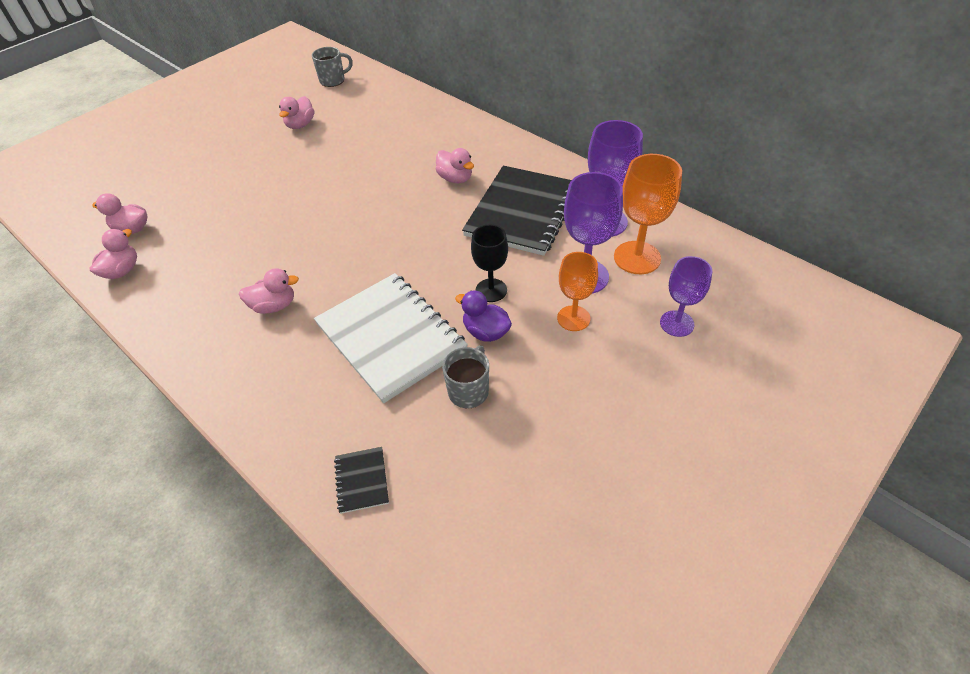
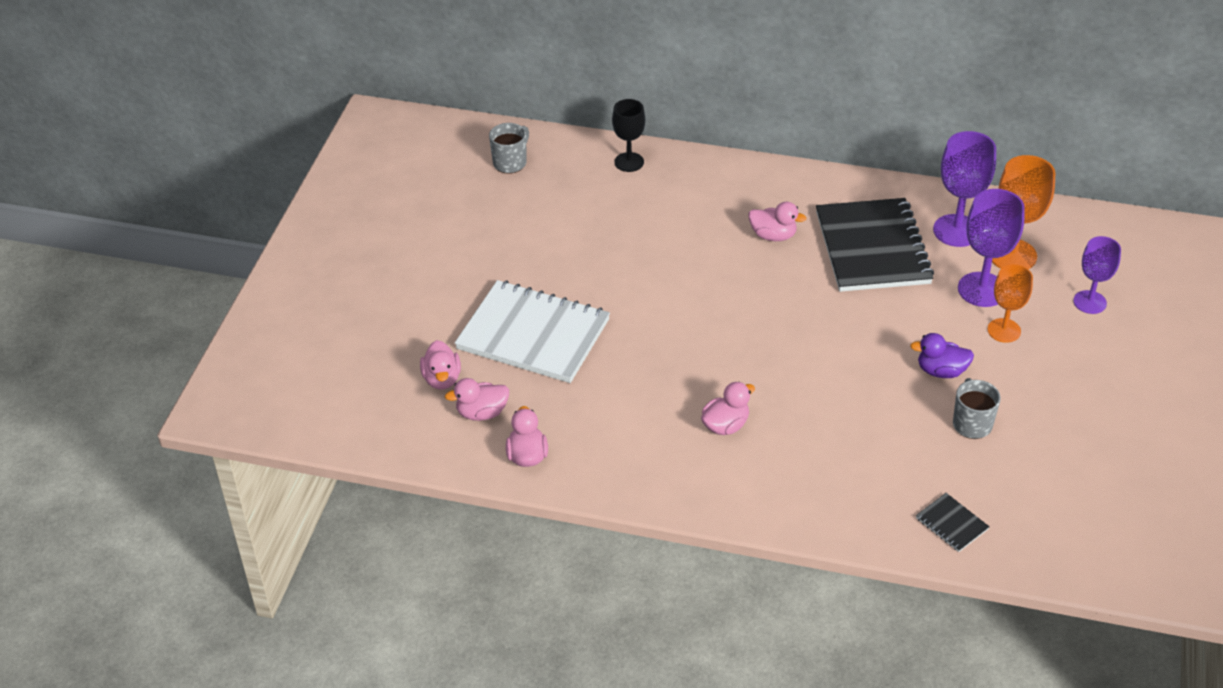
camera: 30 degrees left, 5 degrees down
pink duck [279,96,314,129] -> pink duck moved to [420,340,461,390]
white notebook [314,273,468,403] -> white notebook moved to [455,280,610,383]
black goblet [471,225,508,302] -> black goblet moved to [612,99,645,172]

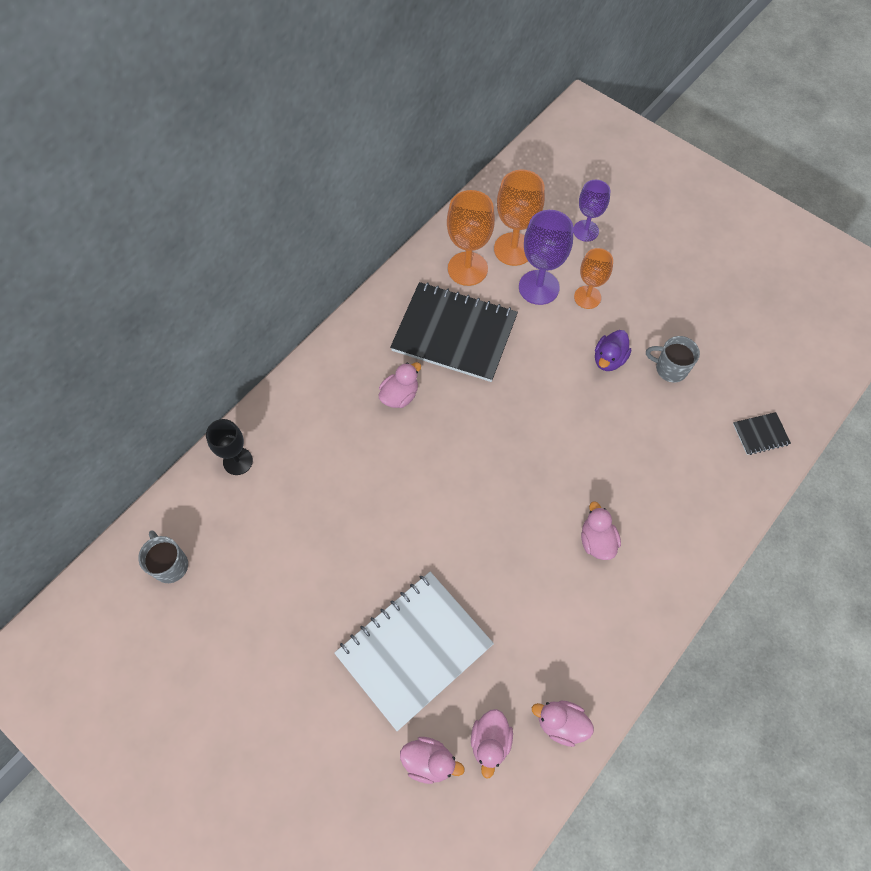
camera: 65 degrees left, 20 degrees up
purple goblet [933,131,996,247] -> orange goblet [447,190,495,286]

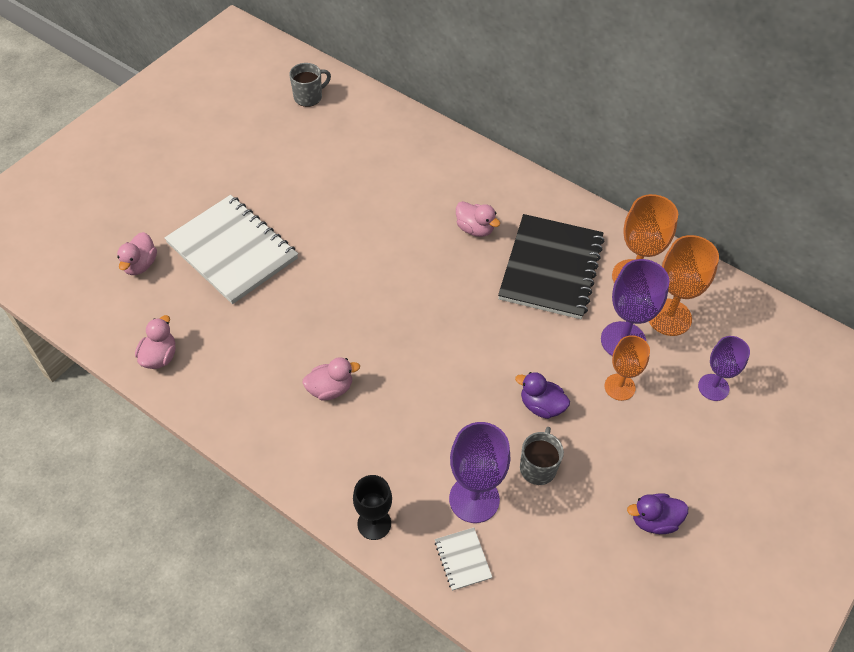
camera: 85 degrees right, 10 degrees down
black goblet [206,419,253,475] -> black goblet moved to [353,475,392,540]
pink duck [471,709,513,779] -> none
black notebook [733,412,791,455] -> white notebook [435,527,492,591]
none -> purple goblet [449,422,511,523]
none -> purple duck [627,493,689,534]

